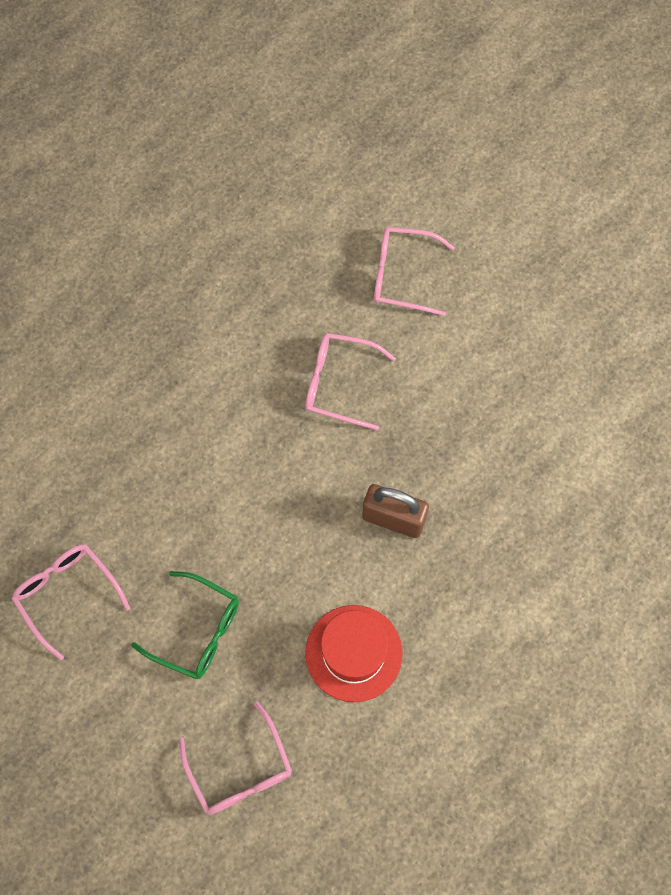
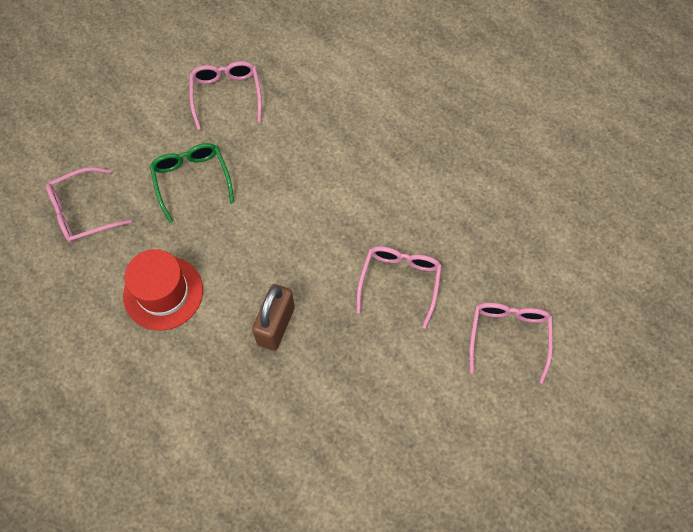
camera: 90 degrees right, 5 degrees down
pink glasses [11,544,131,661] -> pink glasses turned 60 degrees counterclockwise [189,61,262,130]
green glasses [131,571,239,679] -> green glasses turned 135 degrees clockwise [150,143,234,223]

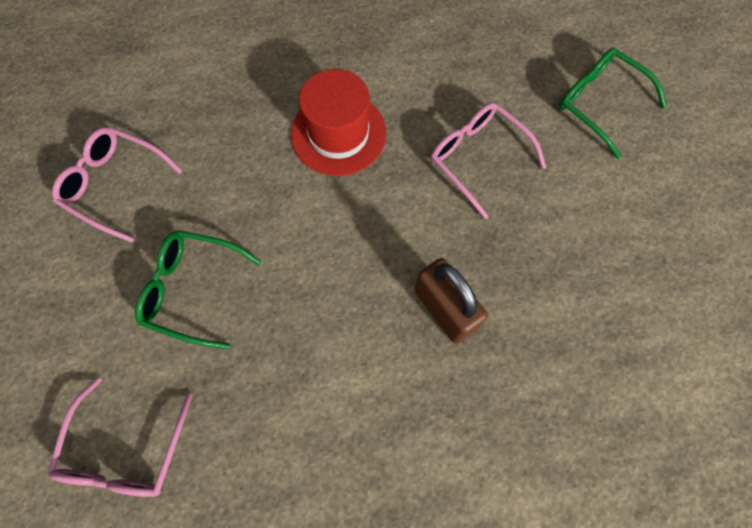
camera: 55 degrees left, 5 degrees up
red hat [123,249,203,331] -> red hat moved to [291,69,386,176]
pink glasses [469,303,553,384] -> green glasses [559,48,667,159]

